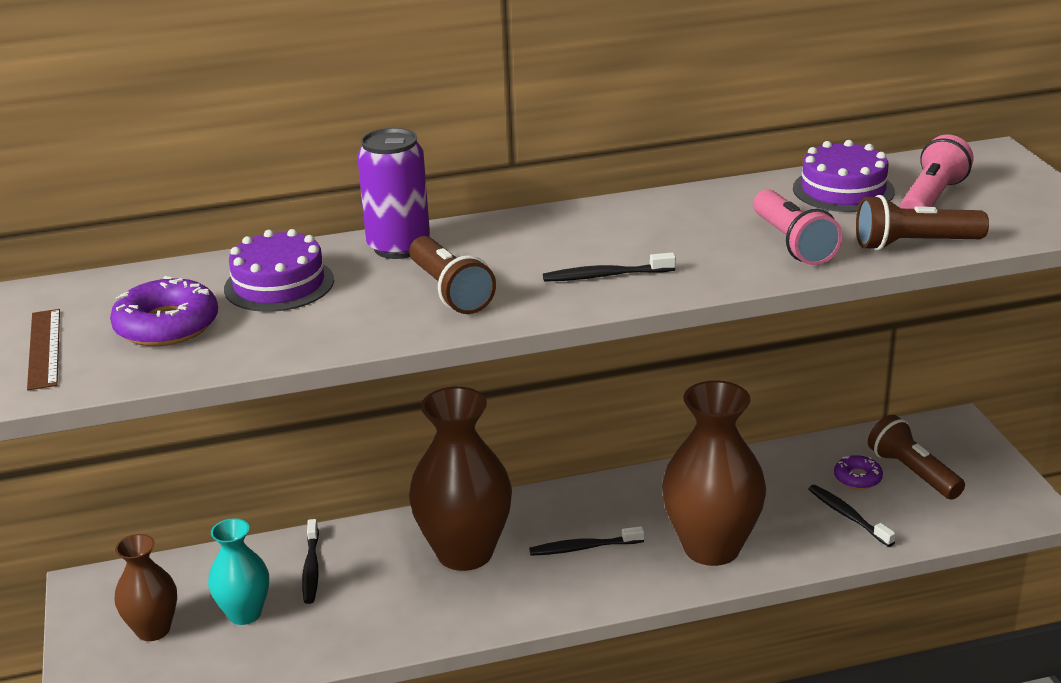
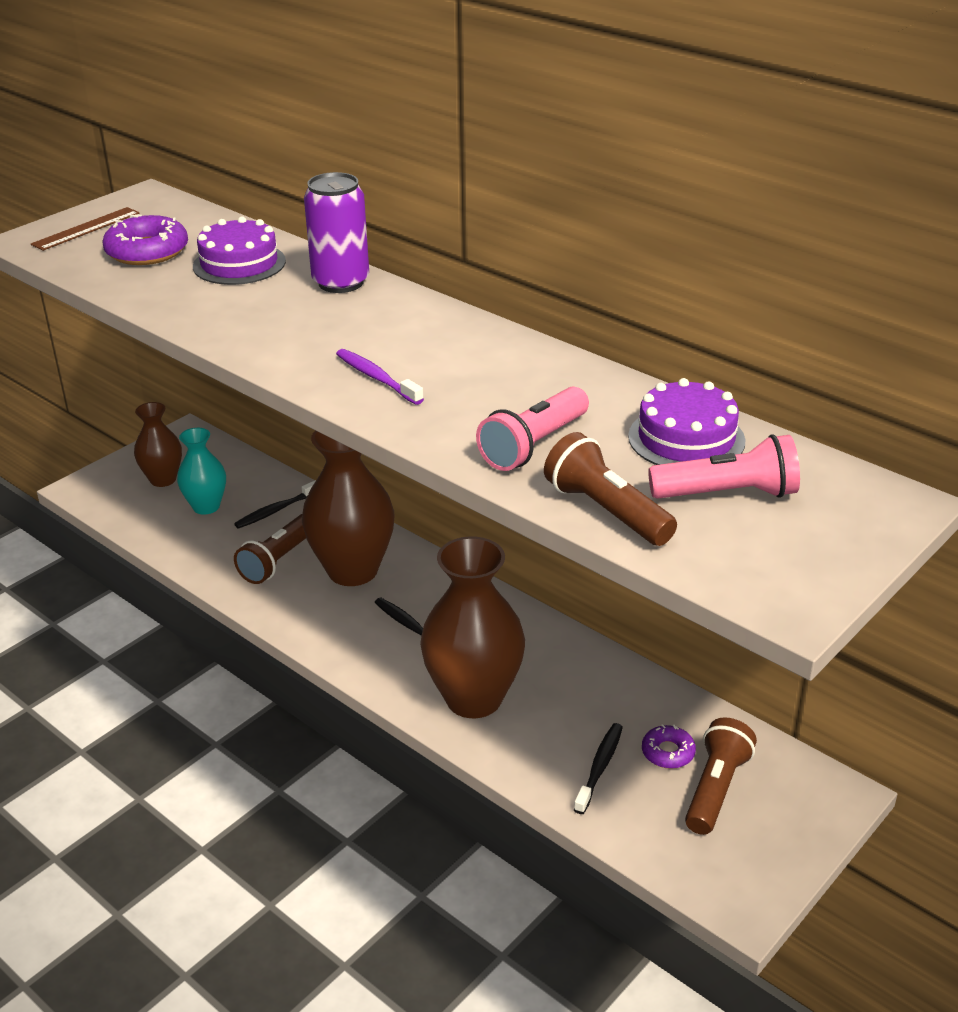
camera: 55 degrees right, 5 degrees up
brown flashlight [409,236,496,314] -> brown flashlight moved to [234,514,306,584]
black toothbrush [543,252,676,282] -> purple toothbrush [336,349,424,405]

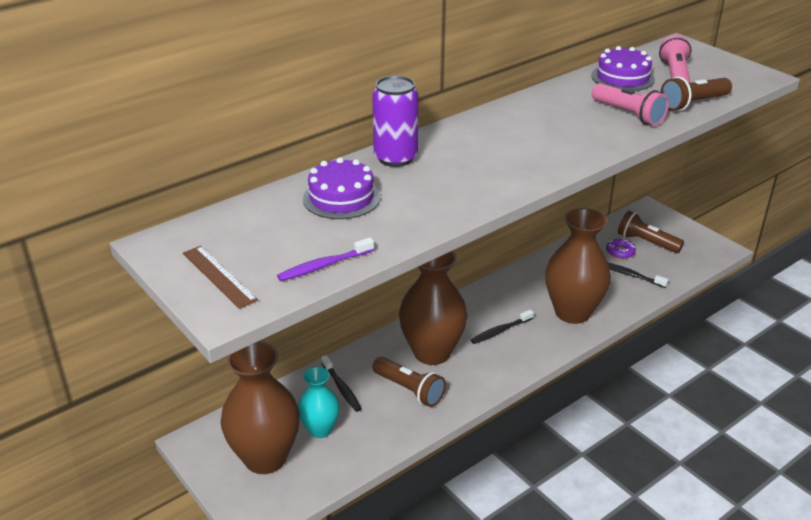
camera: 80 degrees left, 0 degrees up
purple donut [102,215,188,265] -> none
brown vase [134,402,182,487] -> brown vase [221,341,300,474], size x1.76
purple toothbrush [336,349,424,405] -> purple toothbrush moved to [277,237,374,281]

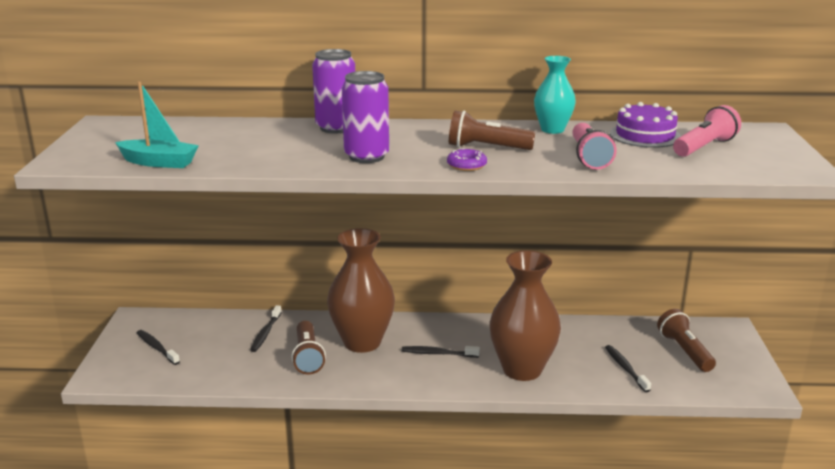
camera: 40 degrees right, 10 degrees down
brown ruler [183,246,258,309] -> none
brown vase [221,341,300,474] -> black toothbrush [137,330,180,365]
purple toothbrush [277,237,374,281] -> turquoise boat [115,81,199,168]
turquoise vase [298,366,340,438] -> turquoise vase moved to [534,56,576,134]
purple cake [303,157,381,219] -> none
purple donut [606,238,636,259] -> purple donut moved to [447,148,487,171]
brown flashlight [660,77,732,111] -> brown flashlight moved to [449,111,536,150]
none -> purple can [342,71,389,163]

